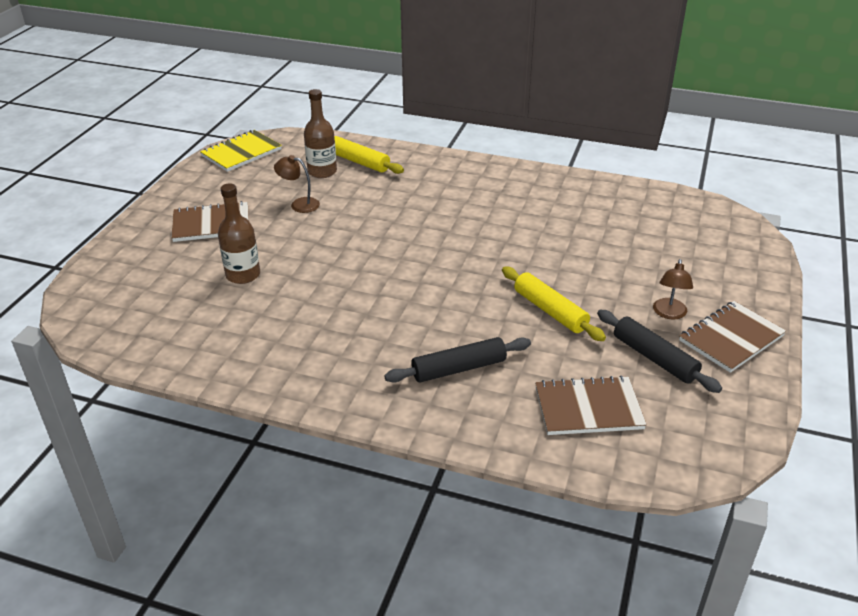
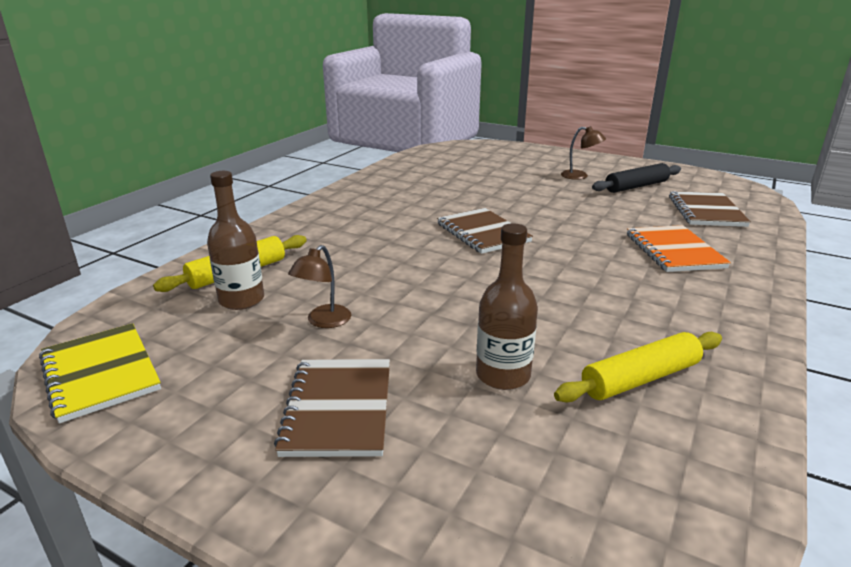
camera: 80 degrees left, 10 degrees down
black rolling pin [384,337,531,383] -> orange notebook [627,225,731,272]
yellow rolling pin [502,267,606,341] -> yellow rolling pin moved to [554,332,722,402]
brown notebook [679,301,786,373] -> brown notebook moved to [437,208,533,254]

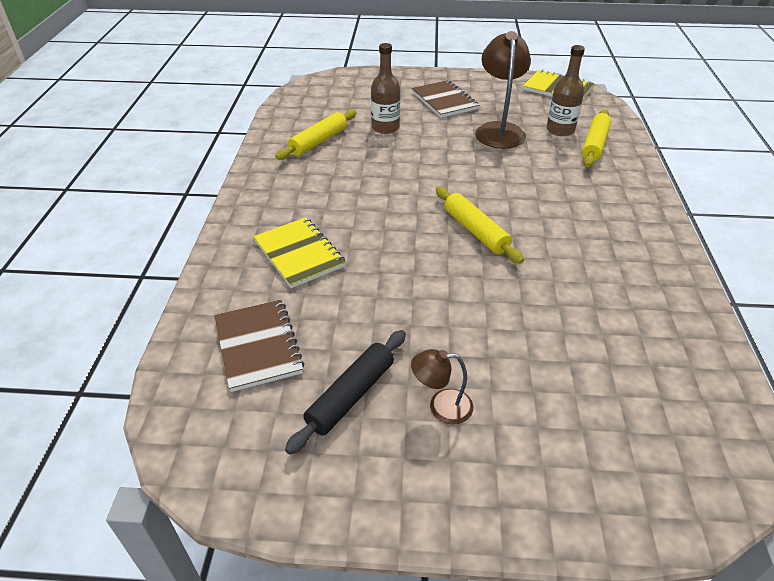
camera: 155 degrees right, 15 degrees up
brown lamp [288,245,351,328] -> brown lamp [475,31,531,149], size x1.91
brown notebook [437,208,533,254] -> yellow rolling pin [436,187,524,264]
orange notebook [627,225,731,272] -> yellow notebook [253,217,346,288]

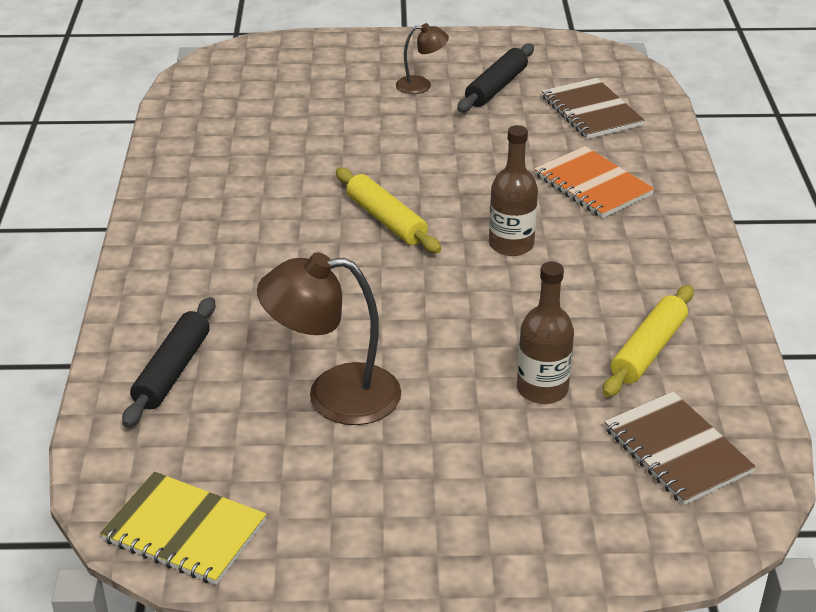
camera: 175 degrees right, 5 degrees down
yellow notebook [253,217,346,288] -> orange notebook [534,146,654,218]
brown notebook [411,80,479,118] -> brown notebook moved to [604,391,756,505]
brown lamp [475,31,531,149] -> brown lamp turned 90 degrees clockwise [257,252,401,425]
brown bottle [546,45,585,136] -> brown bottle moved to [489,125,538,256]
yellow rolling pin [582,109,611,167] -> black rolling pin [122,297,215,428]

